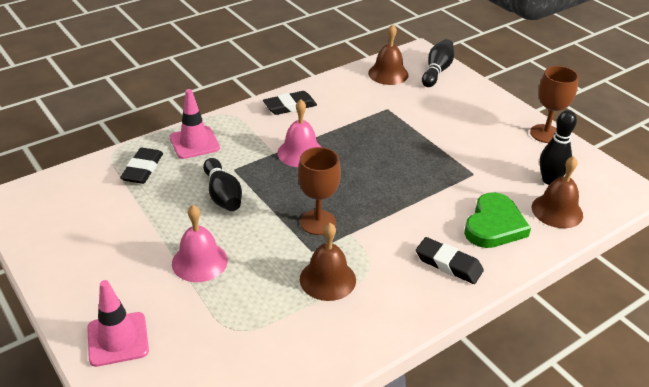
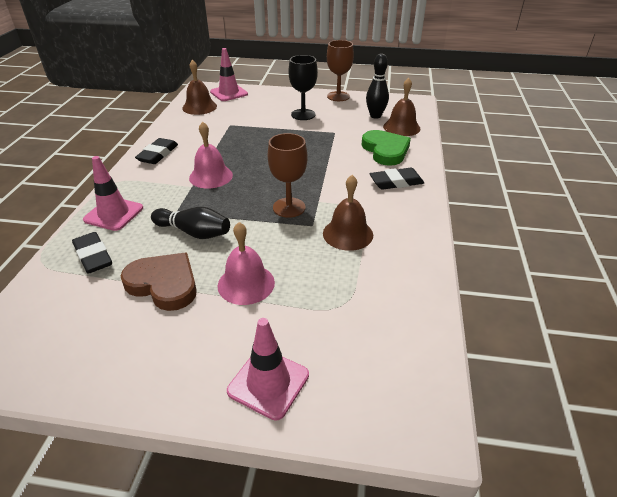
camera: 45 degrees left, 0 degrees up
black bowling pin [422,39,454,87] -> pink traffic cone [210,48,248,101]
none -> brown heart [121,253,197,311]
none -> black goblet [288,55,318,120]

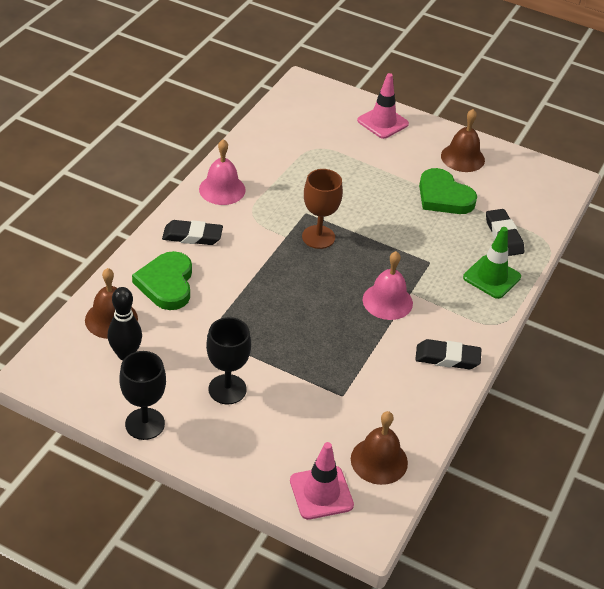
camera: 165 degrees left, 5 degrees up
pink traffic cone [83,156,143,231] -> green traffic cone [463,227,521,299]
brown heart [121,253,197,311] -> green heart [419,168,477,214]
black eraser [135,138,178,164] -> black eraser turned 60 degrees clockwise [415,339,481,369]
black bowling pin [151,207,230,239] -> none
pink bell [218,222,275,305] -> pink bell moved to [199,139,246,205]
brown bell [323,175,373,251] -> brown bell moved to [441,109,485,172]
brown goblet [327,40,354,101] -> black goblet [119,351,166,440]

